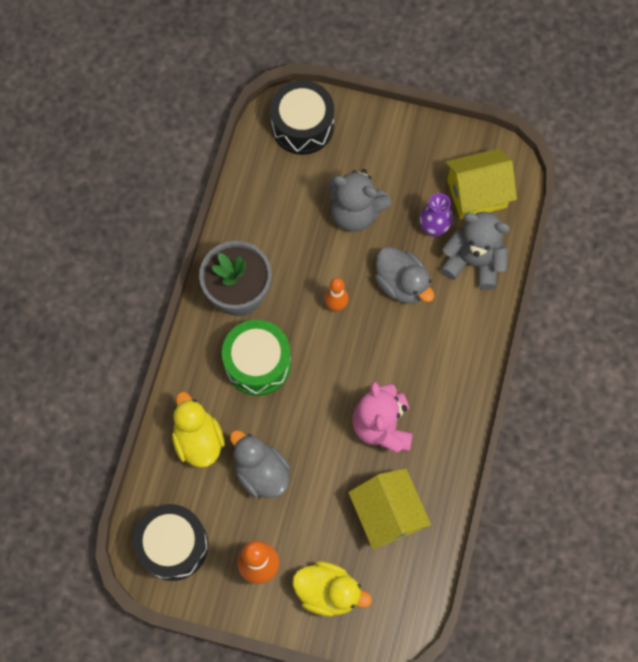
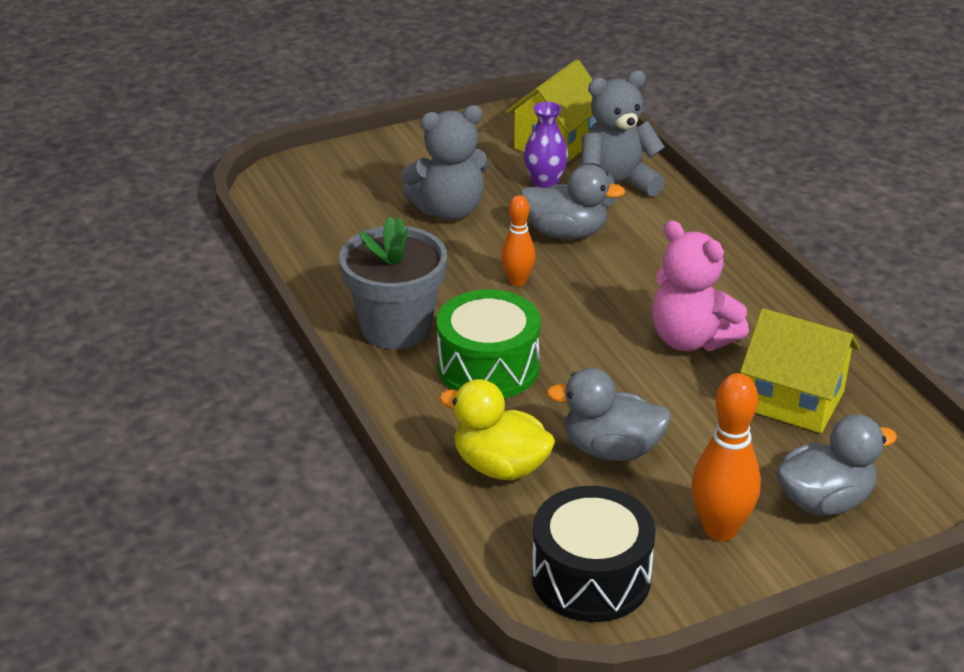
camera: 40 degrees left, 35 degrees down
black drum [270,80,334,155] -> none
yellow duck [292,561,372,617] -> grey duck [776,414,897,516]

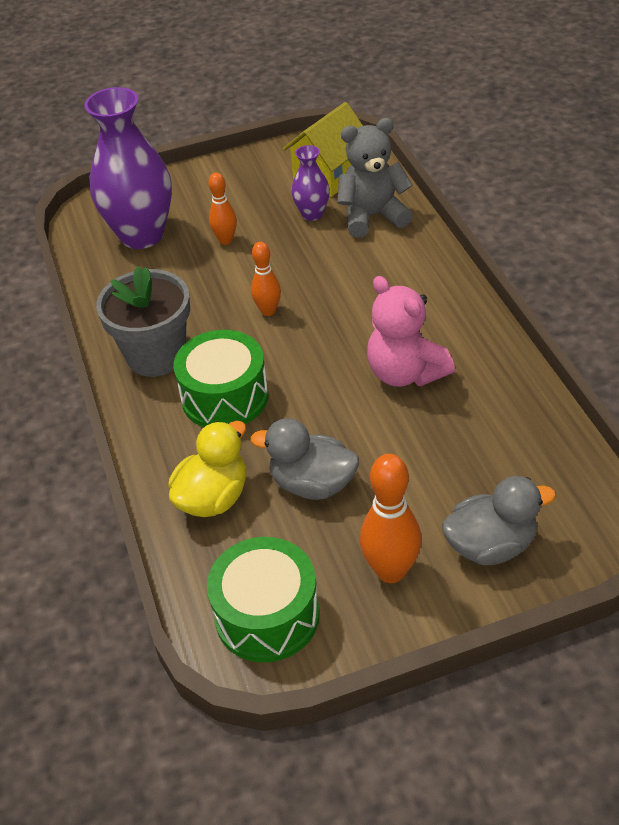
camera: 10 degrees right, 10 degrees up
grey teddy bear [401,105,489,220] -> orange bowling pin [209,172,237,245]
yellow duck [439,379,555,480] -> yellow duck turned 90 degrees clockwise [168,421,246,517]
grey duck [520,164,625,239] -> none
black drum [532,486,656,622] -> green drum [207,537,320,662]
yellow house [740,308,860,433] -> none
none -> purple vase [84,87,172,249]

